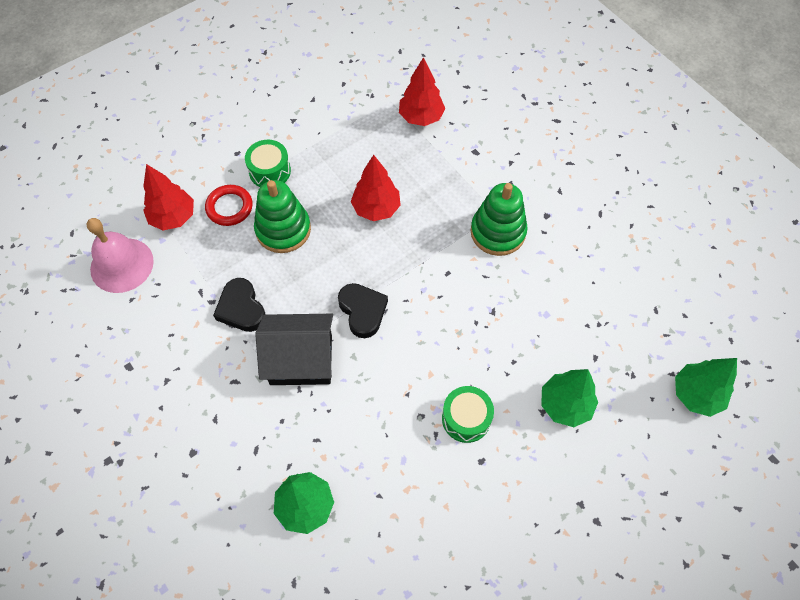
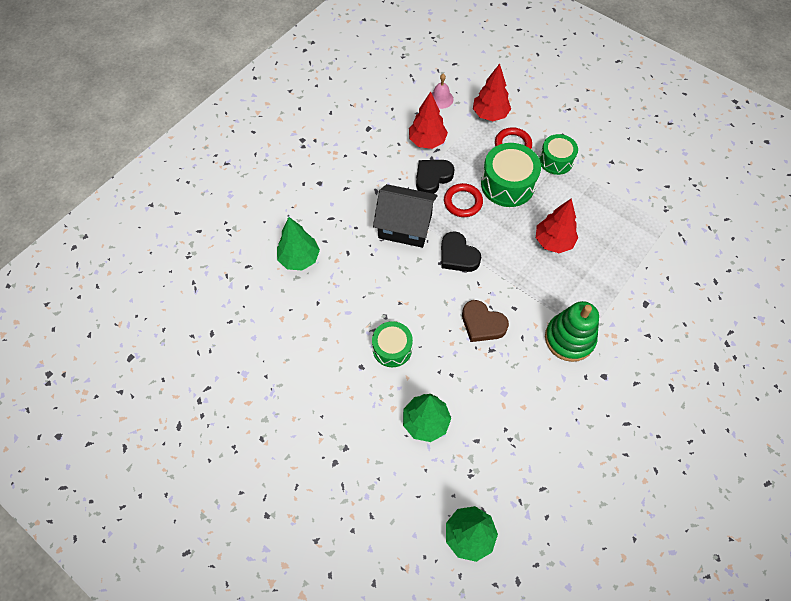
camera: 75 degrees right, 0 degrees up
pink bell [87,218,154,293] -> pink bell [432,74,454,109], size x0.55
green stacking toy [254,180,311,253] -> green drum [481,143,541,207]
black house [255,314,333,385] -> black house turned 60 degrees counterclockwise [373,184,438,248]
black heart [338,283,388,338] -> black heart turned 90 degrees clockwise [441,231,481,272]
red tree [399,57,445,126] -> red tree moved to [409,92,448,149]
none -> red ring [444,183,483,217]
none -> brown heart [462,300,509,342]

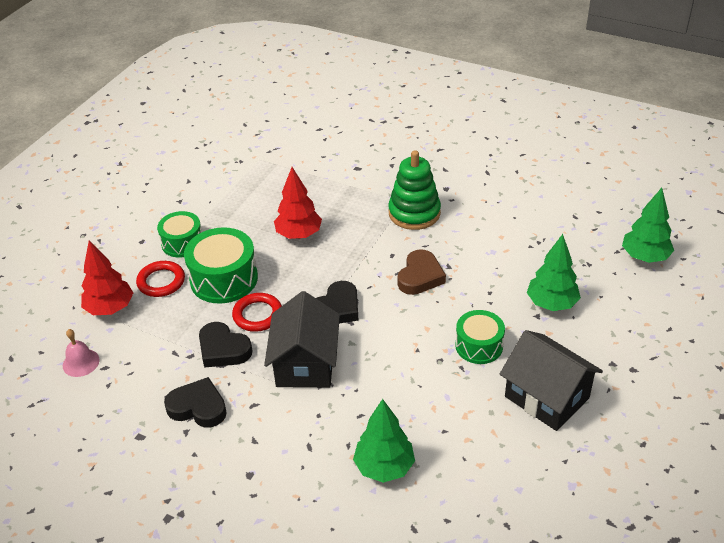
camera: 100 degrees left, 20 degrees down
red tree [409,92,448,149] -> none
none -> black heart [164,377,227,428]
none -> black house [500,330,603,431]

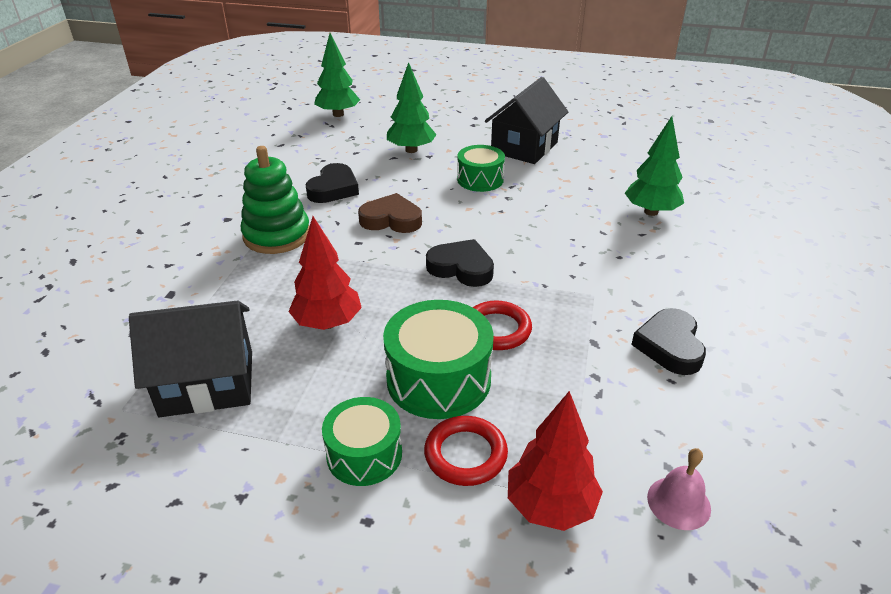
camera: 105 degrees left, 5 degrees down
black heart [199,322,252,368] -> black heart moved to [305,163,359,203]
black house [264,291,340,388] -> black house moved to [129,300,252,417]

